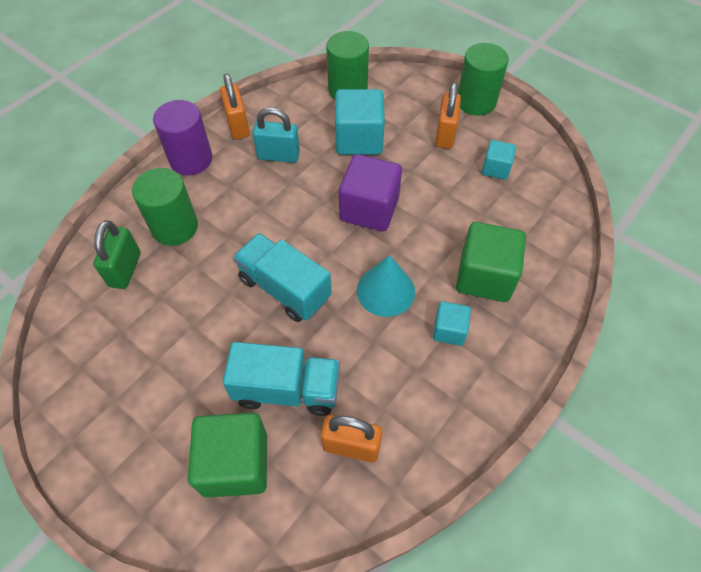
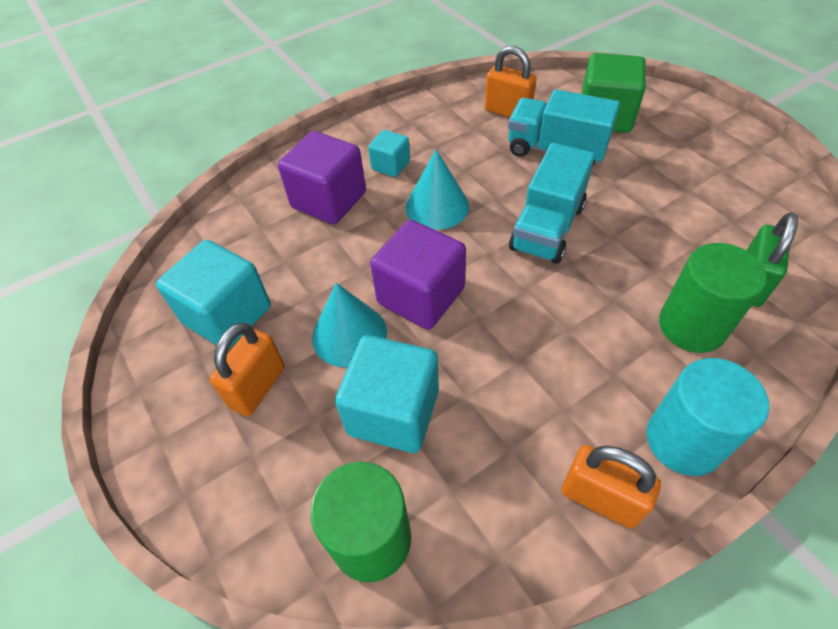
camera: 160 degrees left, 5 degrees down
purple cylinder [153,100,213,175] -> turquoise cylinder [646,358,769,476]
orange padlock [220,74,250,140] -> orange padlock turned 60 degrees counterclockwise [562,445,661,529]
turquoise truck [233,233,332,322] -> turquoise truck turned 60 degrees clockwise [509,143,595,264]
turquoise padlock [252,107,300,163] -> none
green cube [456,222,526,302] -> purple cube [278,131,366,224]
green cylinder [457,43,509,116] -> none
turquoise cube [482,140,516,180] -> turquoise cube [156,240,271,348], size x1.83
none -> turquoise cone [312,283,387,367]

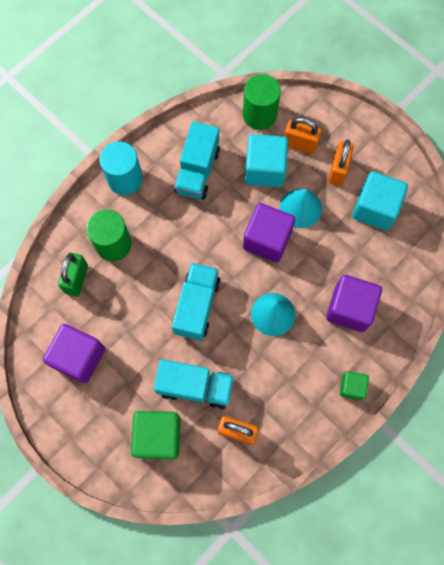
camera: 165 degrees right, 20 degrees up
turquoise cube [368,130,410,177] -> none
orange padlock [562,445,661,529] -> orange padlock moved to [284,117,321,154]
none -> purple cube [43,324,105,383]
none -> turquoise truck [174,122,220,200]
none -> green cube [340,371,369,400]

